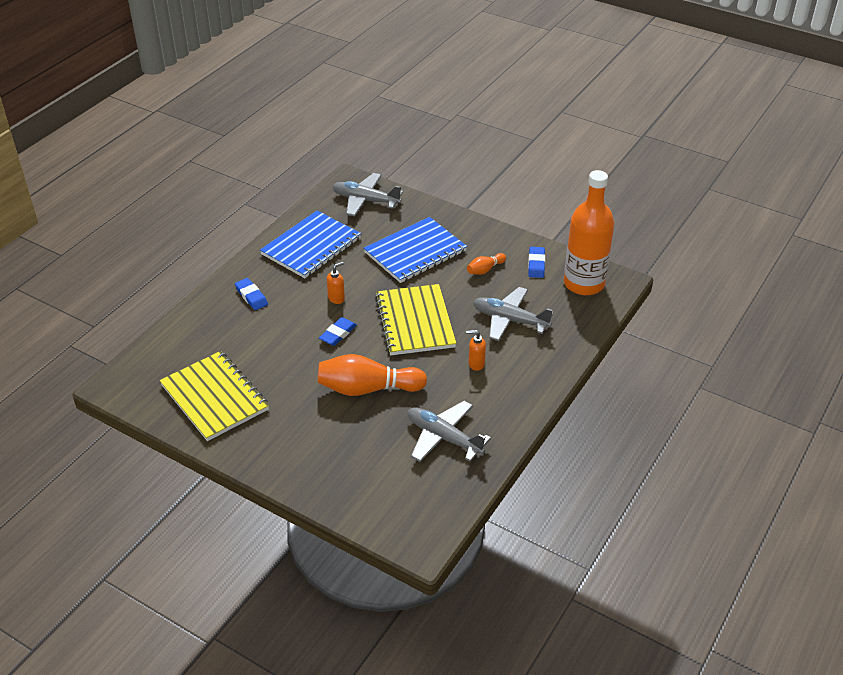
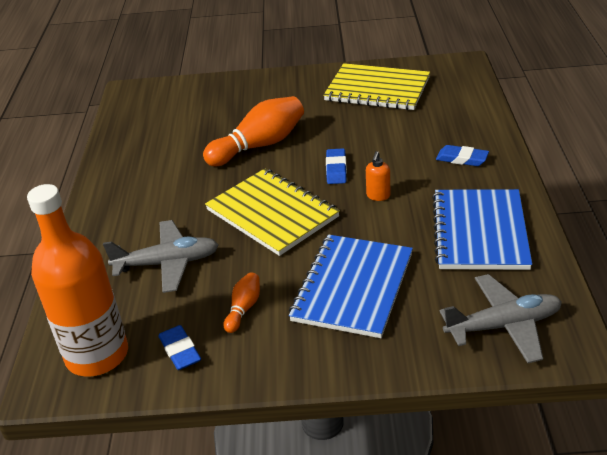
camera: 150 degrees right, 5 degrees down
grey plane [408,401,491,462] -> none
orange soap dispenser [466,330,486,371] -> none

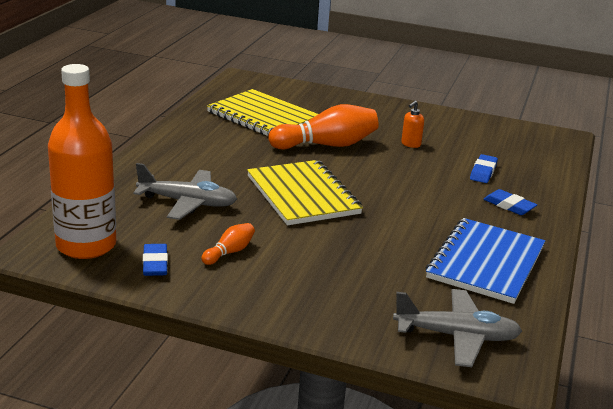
camera: 15 degrees right, 10 degrees down
blue notebook [289,235,413,338] -> none
yellow notebook [323,63,430,110] -> yellow notebook moved to [207,89,318,137]
blue eraser [326,148,347,184] -> blue eraser moved to [470,154,498,183]
orange soap dispenser [366,151,390,201] -> orange soap dispenser moved to [401,101,424,148]

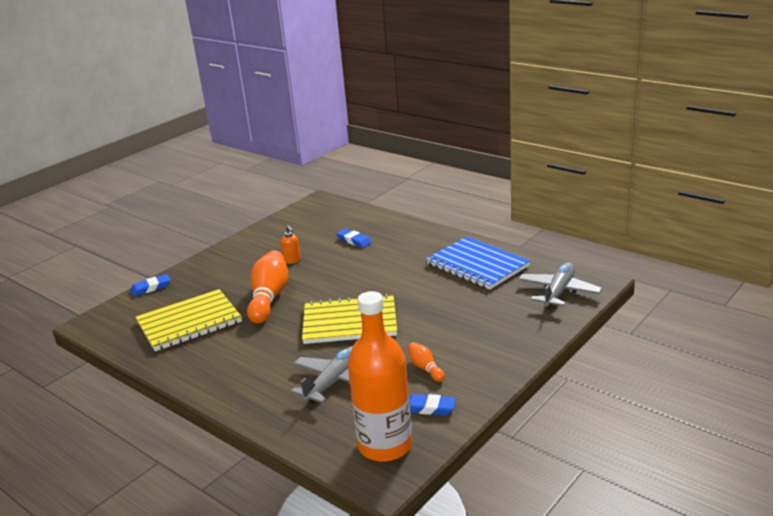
camera: 65 degrees left, 0 degrees up
blue eraser [483,189,537,215] -> blue eraser moved to [130,274,171,296]

